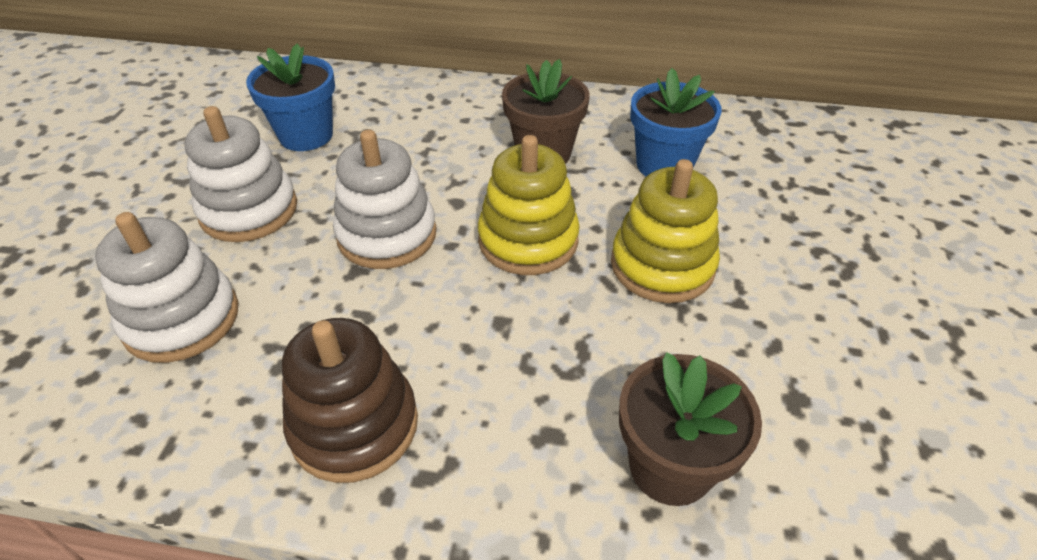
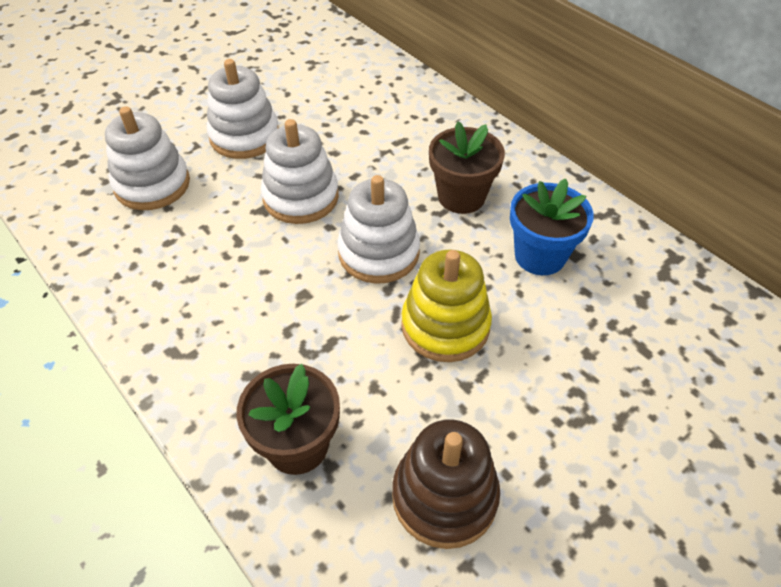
camera: 40 degrees right, 5 degrees up
blue flower pot [246,44,335,151] -> none
brown stacking toy [282,318,418,483] -> brown stacking toy moved to [392,419,500,549]
yellow stacking toy [478,135,580,275] -> white stacking toy [337,175,420,284]

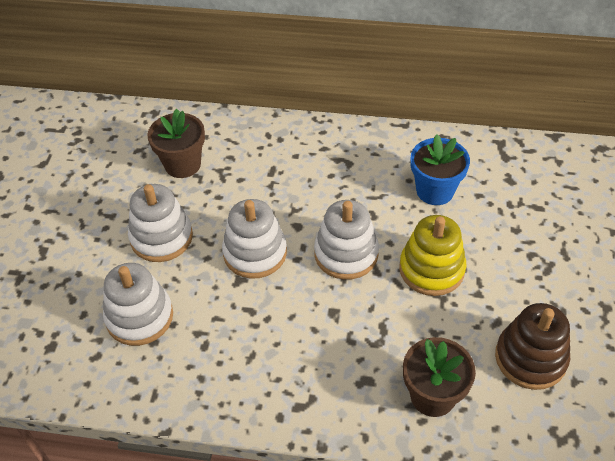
camera: 40 degrees left, 0 degrees up
brown flower pot [429,122,505,214] -> brown flower pot moved to [147,109,205,178]

